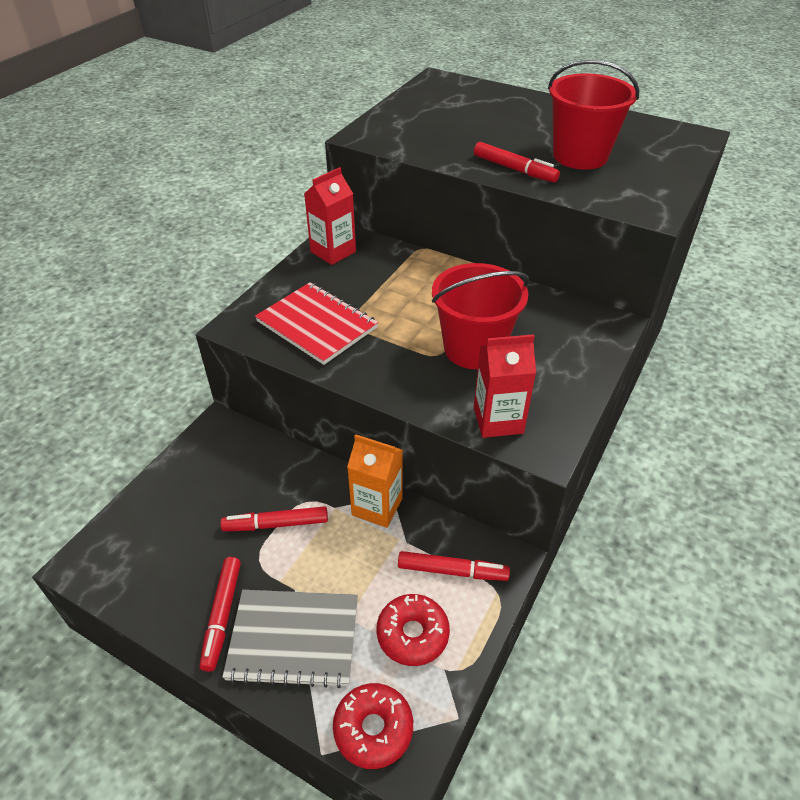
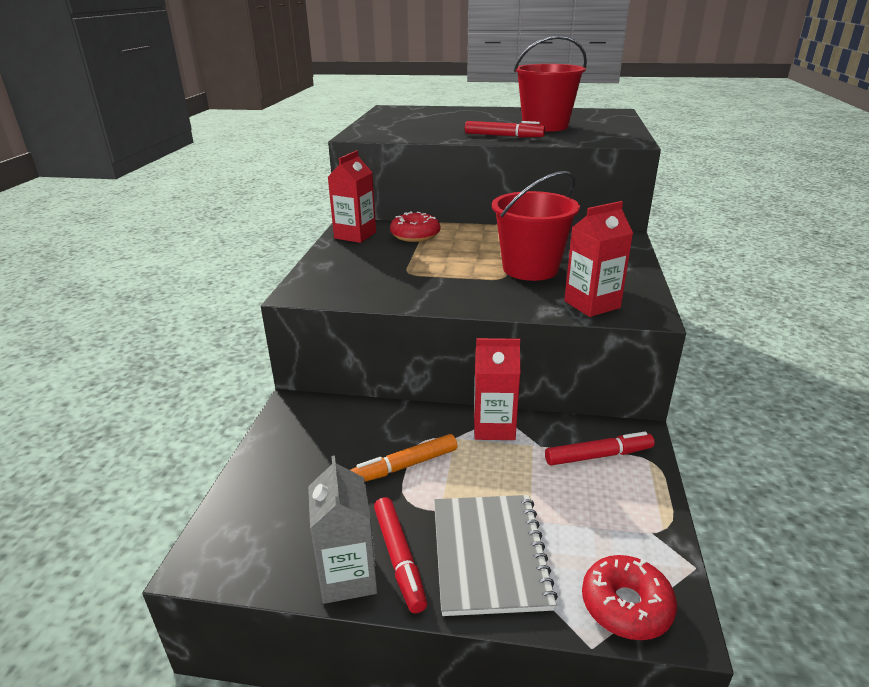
camera: 20 degrees left, 15 degrees down
red marker [220,506,328,531] -> orange marker [350,434,457,482]
grey notebook [222,590,358,688] -> grey notebook turned 75 degrees counterclockwise [434,495,558,616]
red notebook [255,282,378,365] -> none
orange carton [347,434,403,528] -> red carton [474,338,520,440]
red donut [376,594,450,666] -> red donut moved to [390,211,440,242]
none -> grey carton [308,456,377,604]

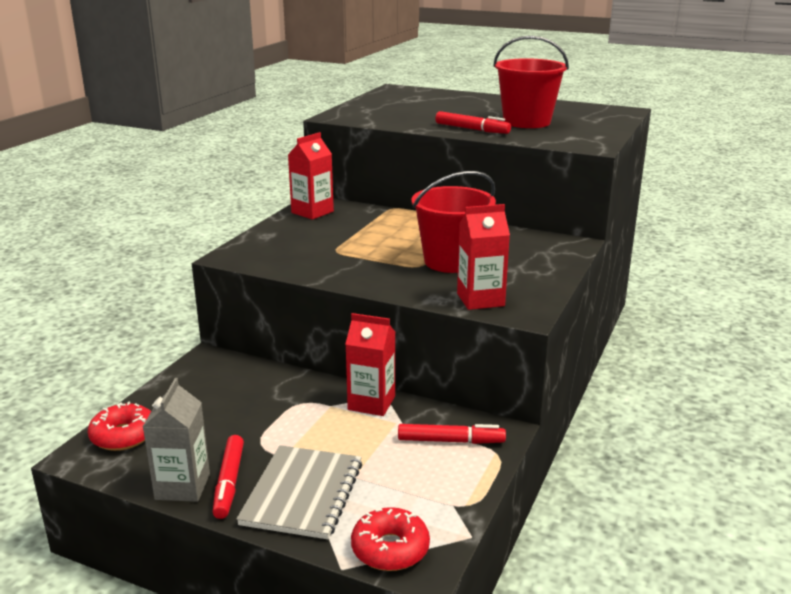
camera: 15 degrees right, 5 degrees down
orange marker [350,434,457,482] -> none
red donut [390,211,440,242] -> red donut moved to [88,402,151,451]

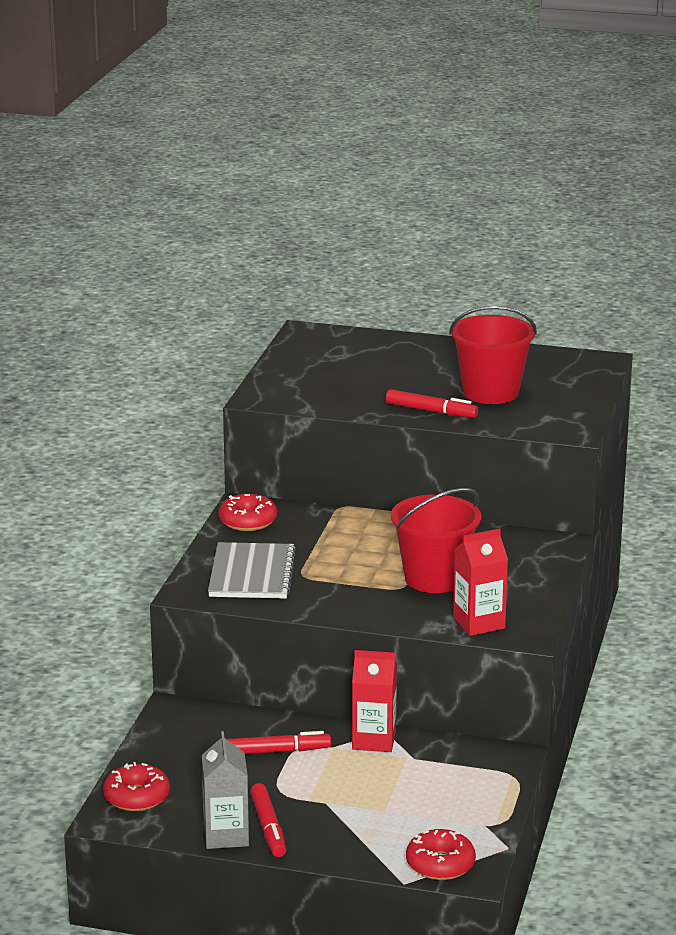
camera: 10 degrees left, 0 degrees up
grey notebook [236,445,362,539] -> grey notebook moved to [208,542,296,598]
red carton [288,132,334,220] -> red donut [219,494,277,531]
red marker [398,424,506,444] -> red marker moved to [227,731,331,754]

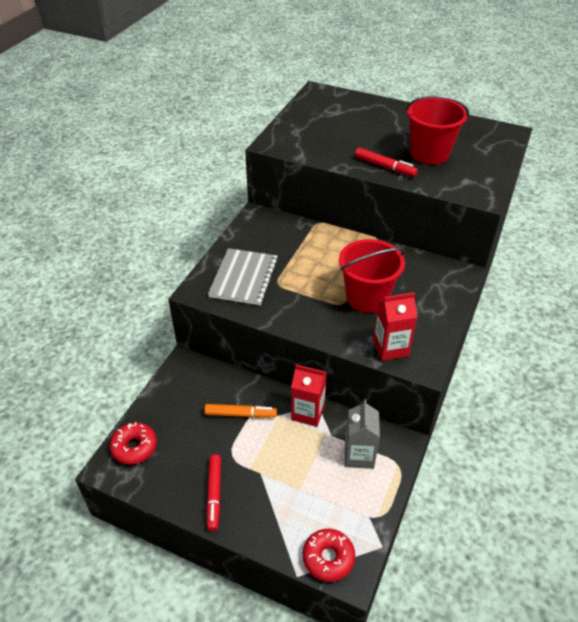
camera: 10 degrees right, 20 degrees up
grey carton [202,731,249,849] -> grey carton moved to [345,400,380,469]
red donut [219,494,277,531] -> none
red marker [227,731,331,754] -> orange marker [205,404,277,418]

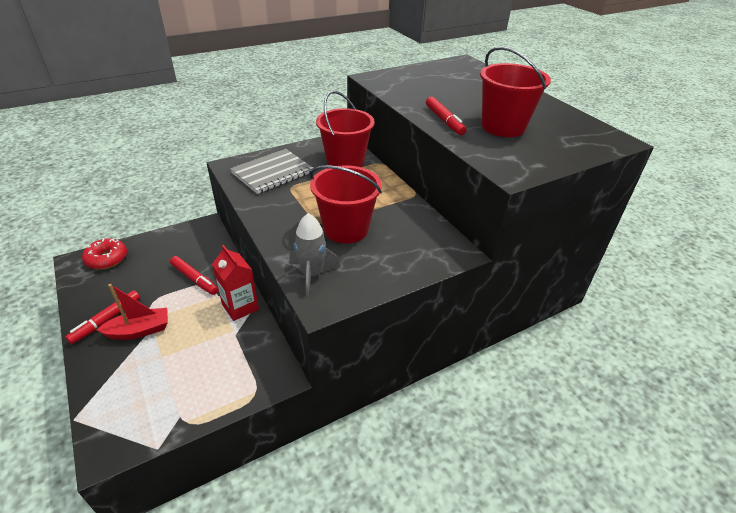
camera: 35 degrees right, 5 degrees down
orange marker [205,404,277,418] -> red marker [170,256,218,295]
red donut [303,529,355,582] -> none
grey carton [345,400,380,469] -> none
red carton [373,292,417,361] -> grey rocket [289,213,340,296]
none -> red boat [97,284,168,340]
none -> red bucket [316,91,375,167]

